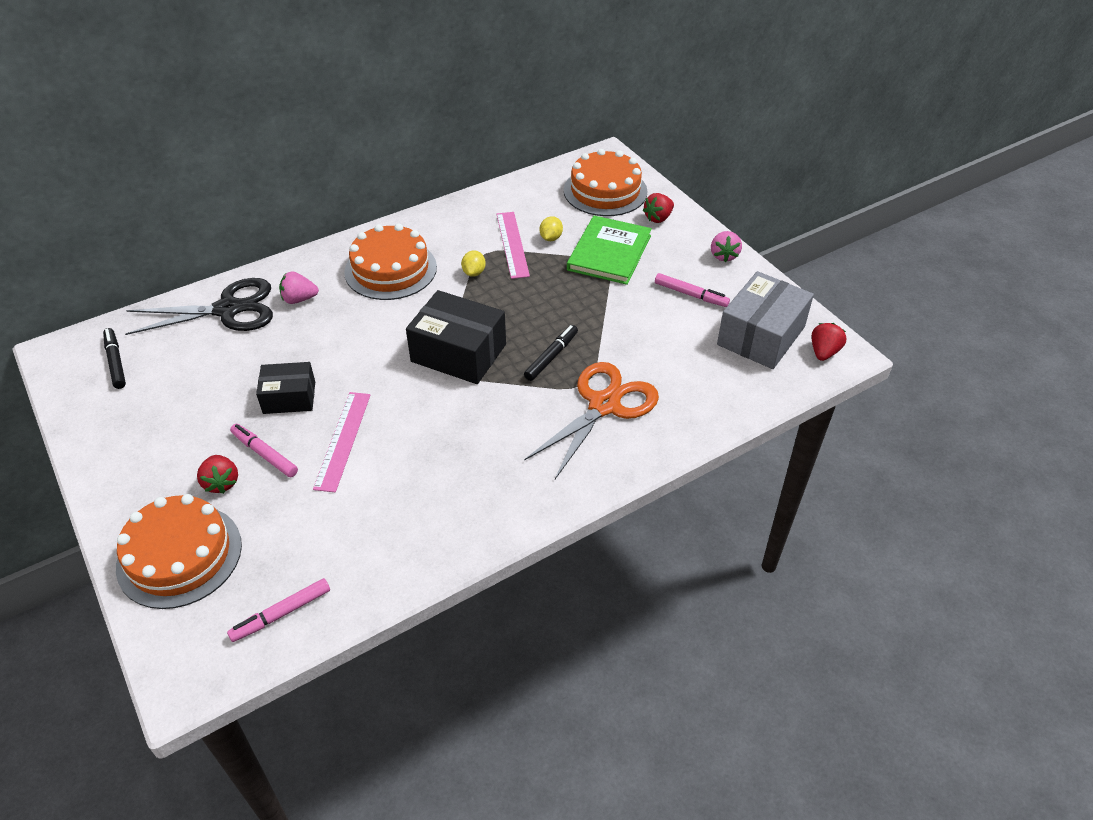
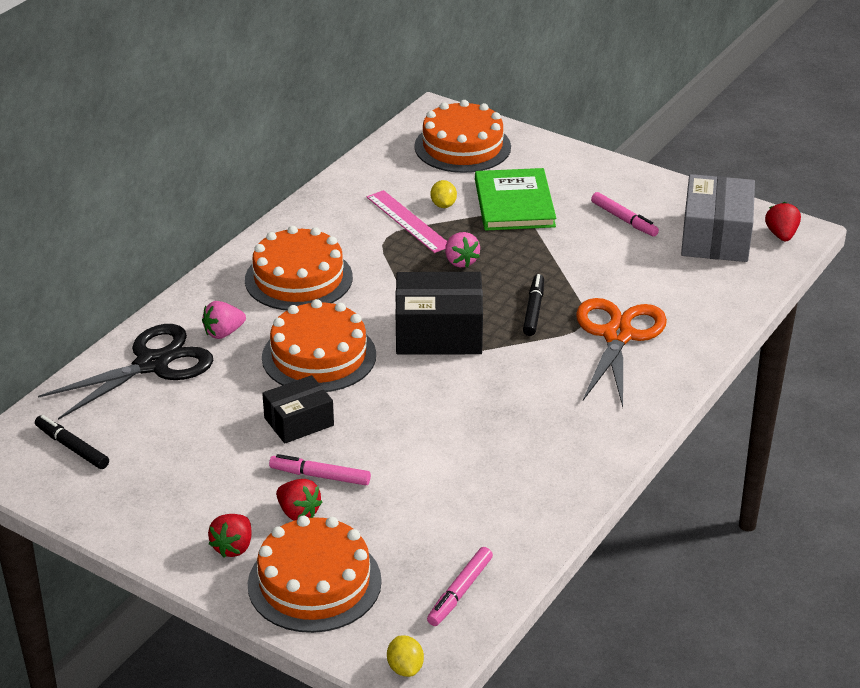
camera: 25 degrees left, 10 degrees down
pink ruler [313,392,371,492] -> none
yellow lemon [461,250,486,277] -> yellow lemon moved to [387,635,424,677]
red strawberry [643,193,674,223] -> red strawberry moved to [208,514,252,557]
pink marker [655,273,730,307] -> pink marker turned 45 degrees clockwise [591,192,659,237]
pink strawberry [711,231,742,262] -> pink strawberry moved to [445,232,480,267]
none -> orange cake [262,299,376,392]

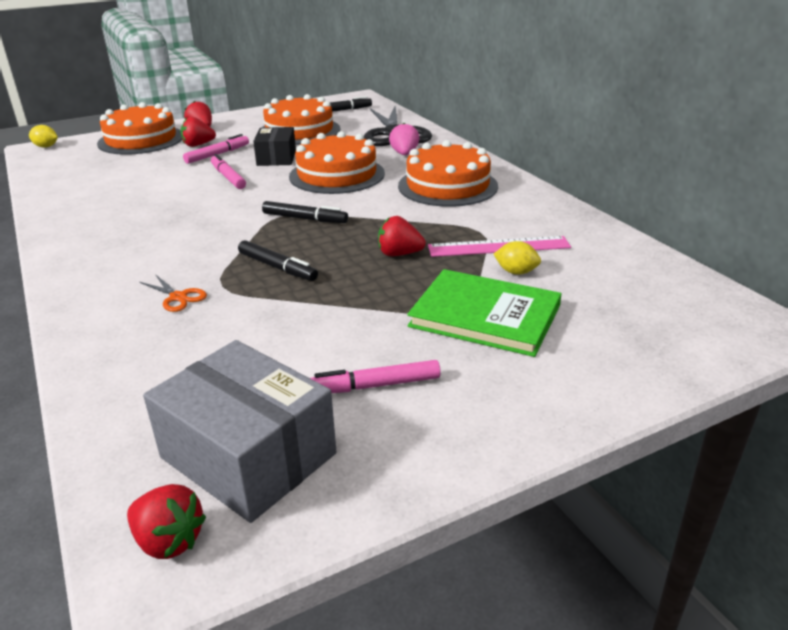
camera: 120 degrees right, 5 degrees down
black box [396,272,483,354] -> black marker [262,201,348,223]
orange cake [414,100,511,173] -> orange cake moved to [262,94,341,145]
pink marker [427,547,493,626] -> pink marker moved to [211,154,246,189]
pink strawberry [445,232,480,267] -> red strawberry [378,216,426,256]
orange scissors [576,298,667,407] -> orange scissors [140,274,207,312], size x0.41

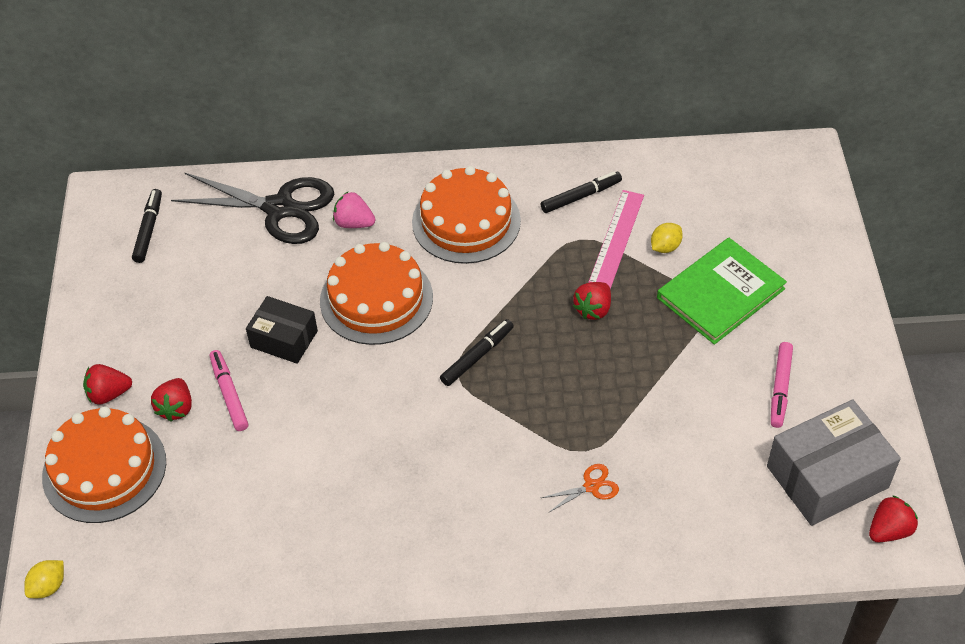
camera: 65 degrees left, 20 degrees up
pink marker [211,154,246,189] -> none
black marker [238,240,318,281] -> black marker moved to [541,171,622,213]
orange cake [262,94,341,145] -> none

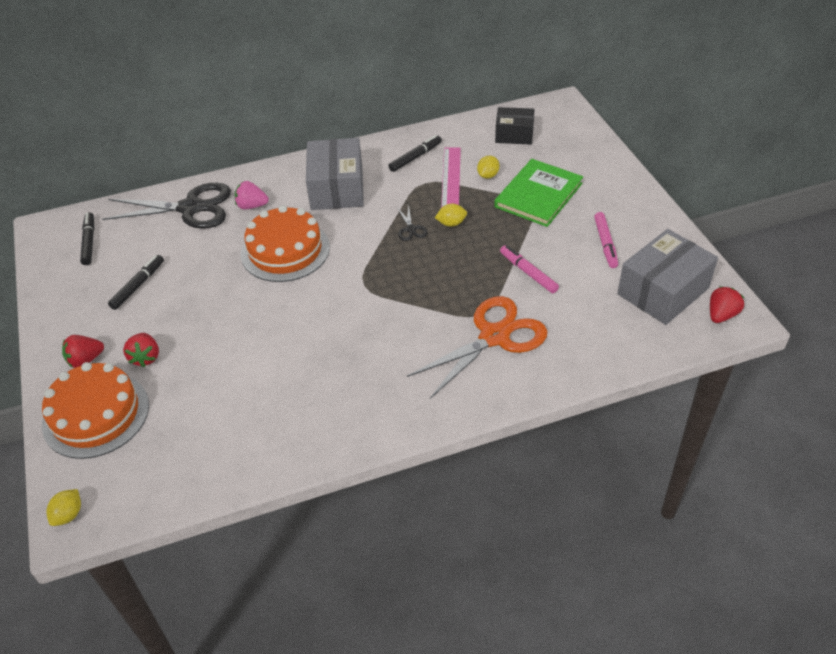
camera: 15 degrees left, 5 degrees down
pink marker [210,350,248,431] -> pink marker moved to [500,245,559,293]
black box [246,296,318,364] -> black box moved to [495,107,535,145]
orange cake [412,166,521,264] -> grey box [306,138,364,210]
black marker [440,319,514,386] -> black marker moved to [108,255,164,310]
orange scissors [541,464,619,513] -> orange scissors [407,296,548,399], size x2.41
red strawberry [573,282,611,320] -> yellow lemon [435,204,467,227]
none -> black scissors [397,204,428,241]

